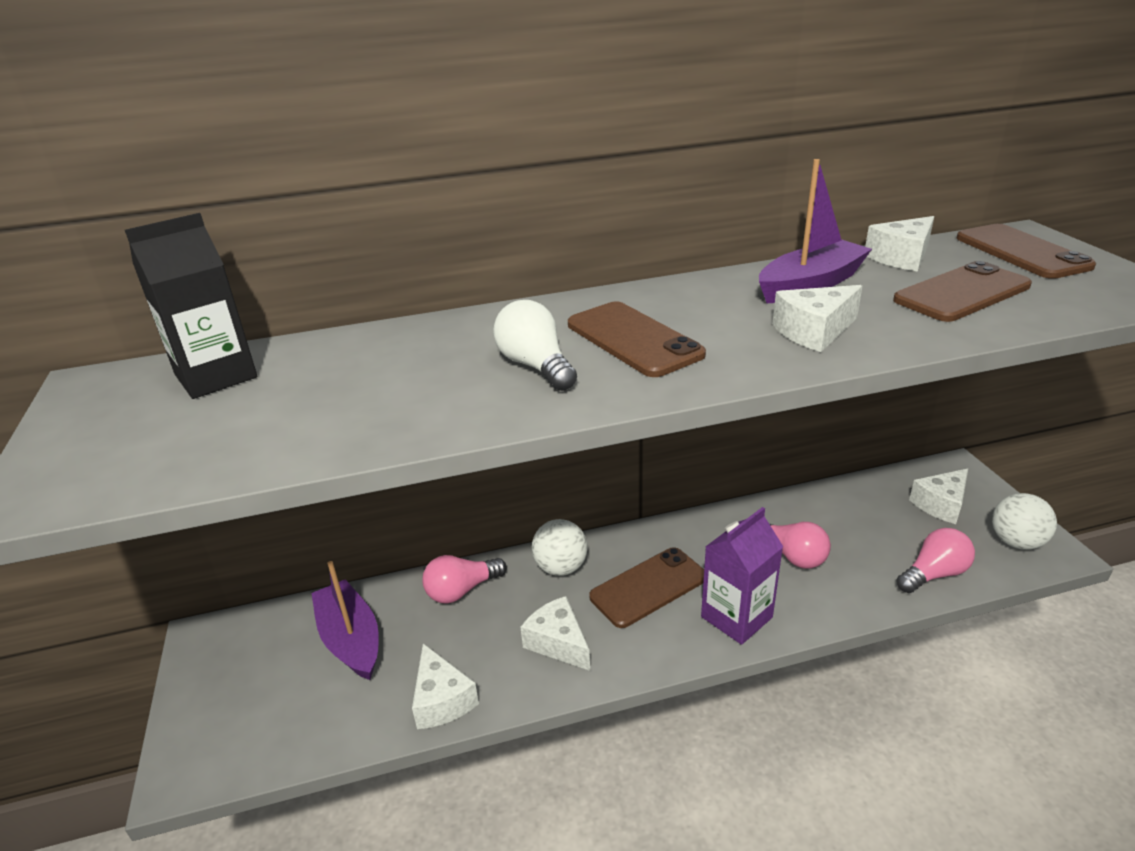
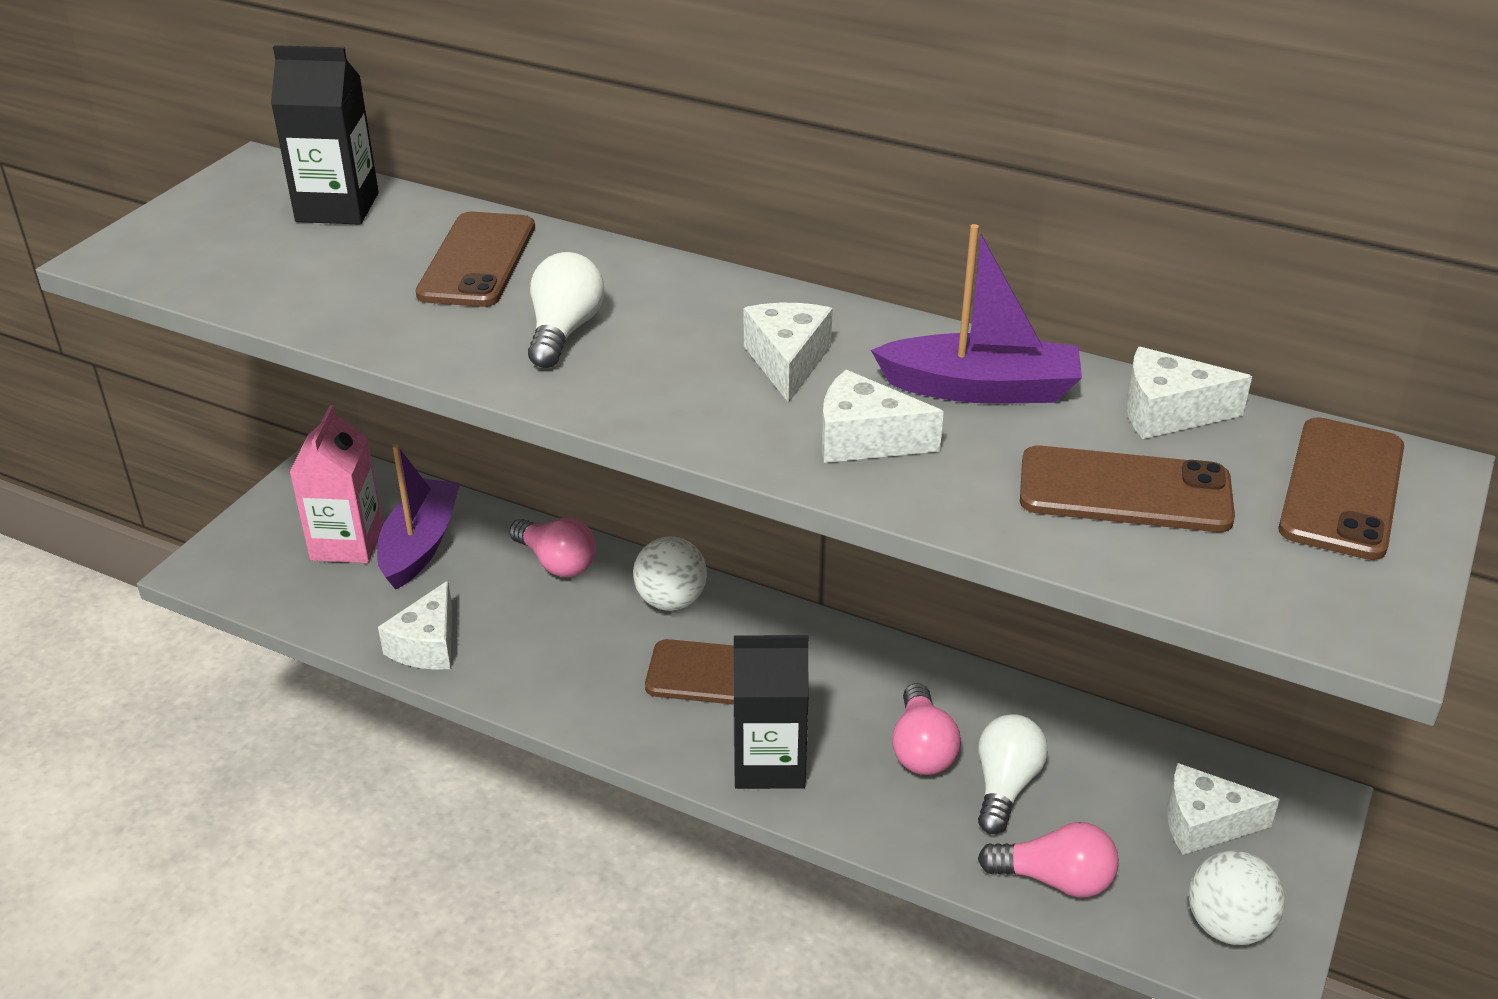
camera: 40 degrees right, 5 degrees up
pink light bulb [422,555,507,604] -> pink light bulb turned 150 degrees counterclockwise [509,518,596,577]
white cheese [521,596,590,671] -> white cheese moved to [744,303,833,403]
brown phone [568,301,706,377] -> brown phone moved to [416,212,535,307]
purple carton [701,507,783,645] -> black carton [734,635,809,789]
none -> pink carton [290,405,383,563]
none -> white light bulb [978,714,1048,834]

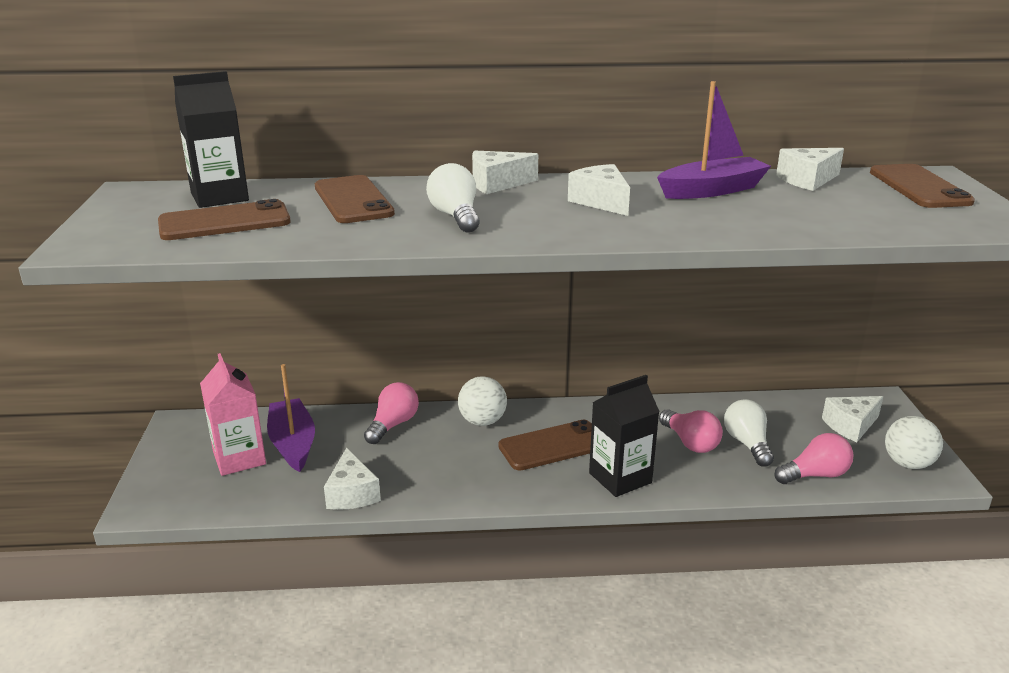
camera: 30 degrees left, 10 degrees down
pink light bulb [509,518,596,577] -> pink light bulb turned 75 degrees counterclockwise [364,382,419,444]
white cheese [822,370,944,463] -> white cheese moved to [472,150,538,194]
brown phone [1020,445,1235,532] -> brown phone moved to [158,199,291,240]

